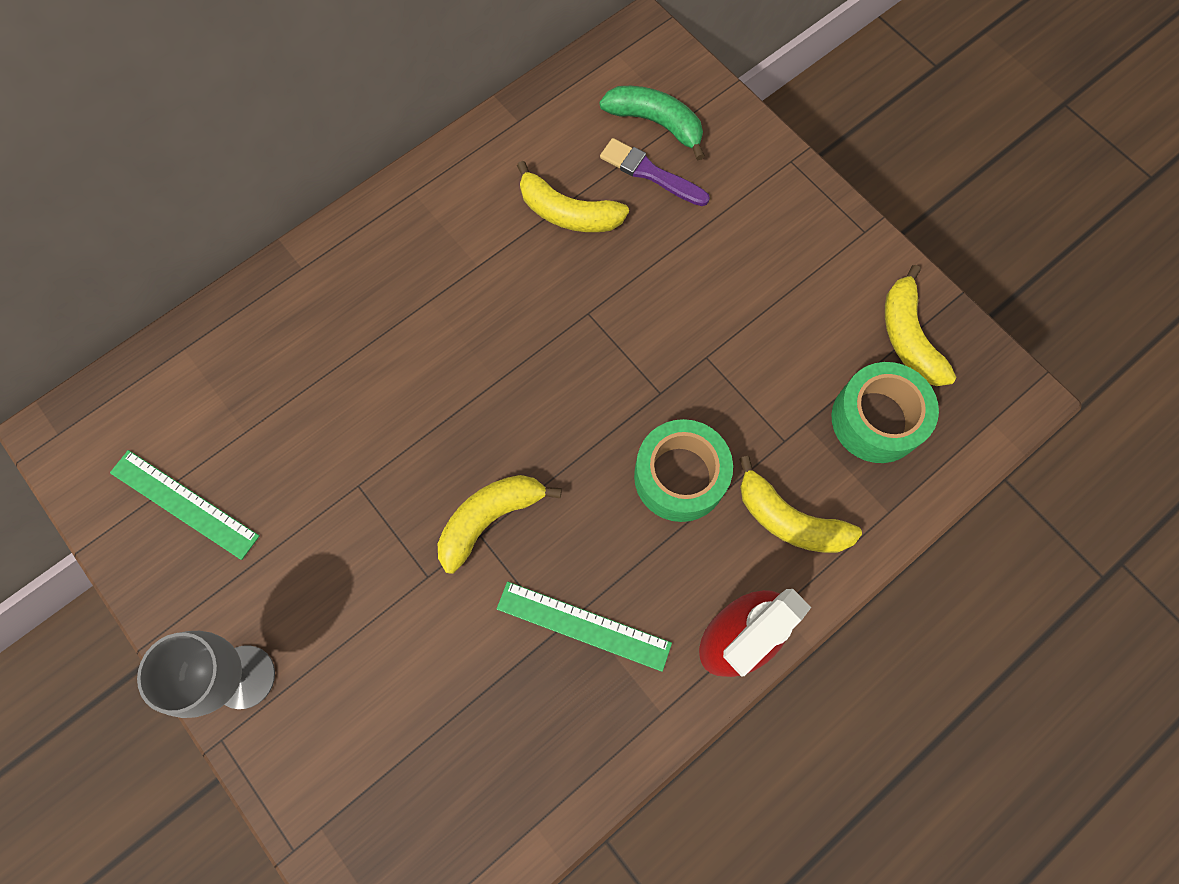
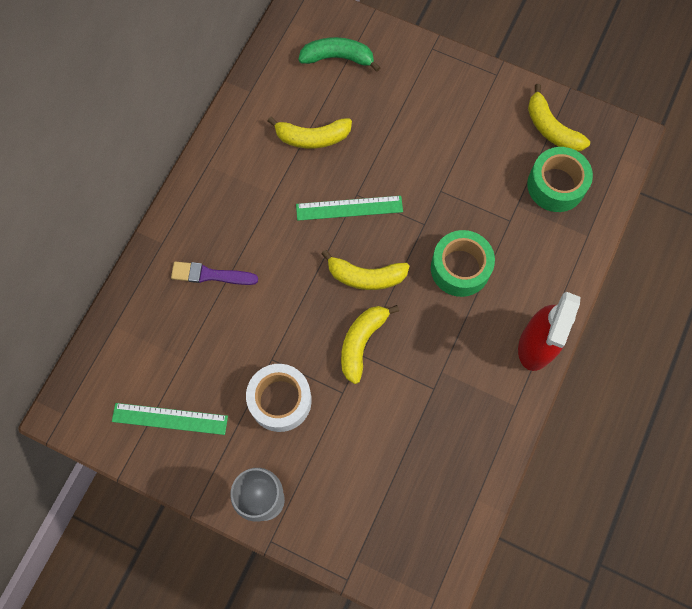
camera: 25 degrees left, 0 degrees up
green ruler [497,581,672,672] -> green ruler moved to [296,196,403,221]
purple brush [600,138,710,206] -> purple brush moved to [171,261,258,285]
yellow banana [739,456,862,553] -> yellow banana moved to [321,250,409,290]
none -> white tape [246,364,312,432]

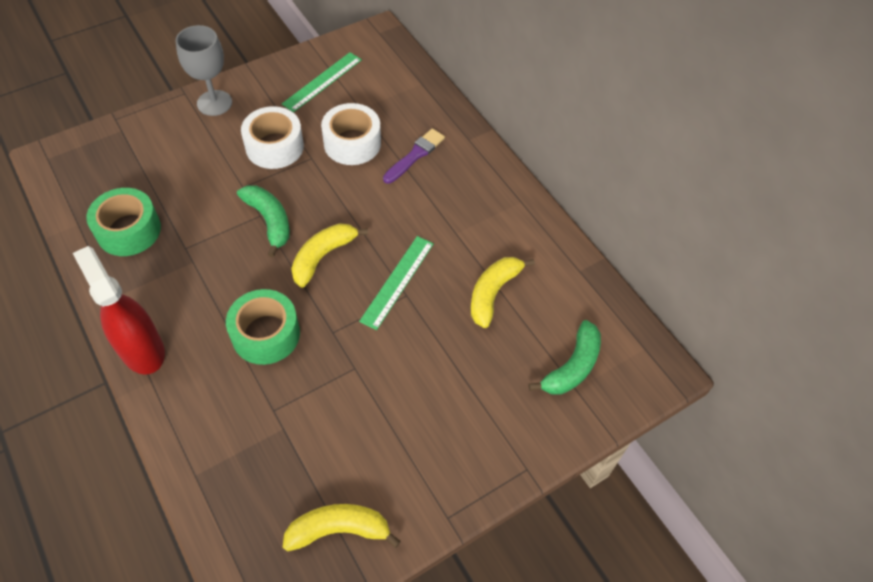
camera: 120 degrees right, 15 degrees down
yellow banana [341,305,399,384] -> green banana [237,185,290,257]
green tape [527,147,593,212] -> green tape moved to [86,188,161,256]
none -> white tape [321,103,381,165]

